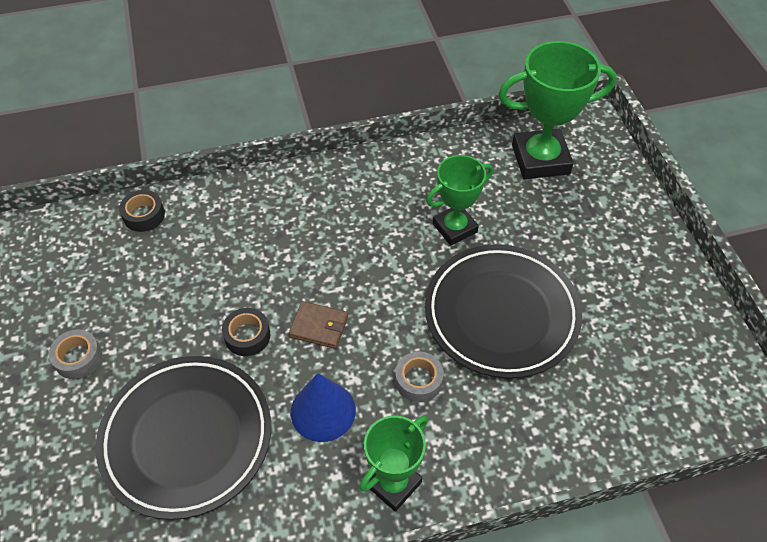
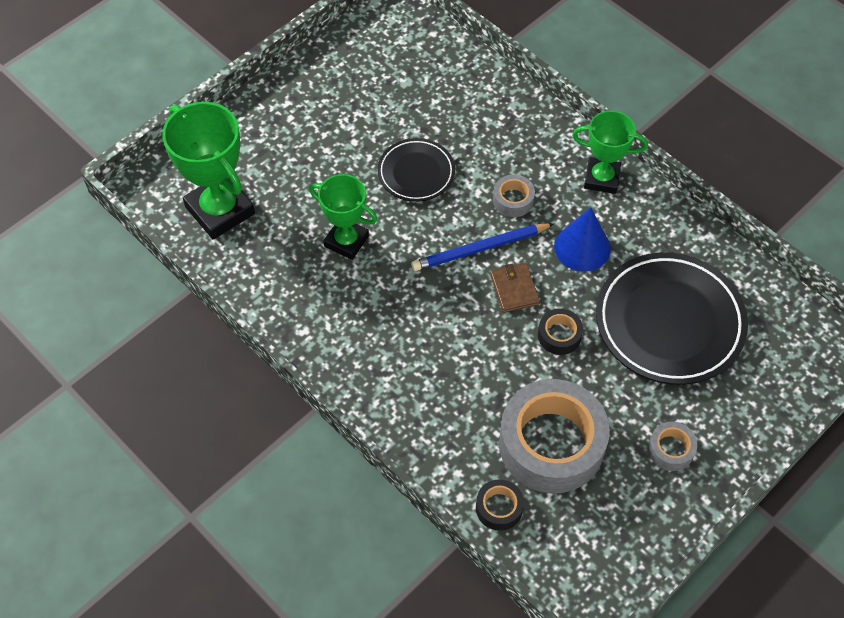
camera: 120 degrees left, 5 degrees up
black plate [425,244,582,379] -> black plate [378,138,455,202], size x0.55
none -> blue pencil [411,223,554,271]
none -> grey tape [499,379,610,494]

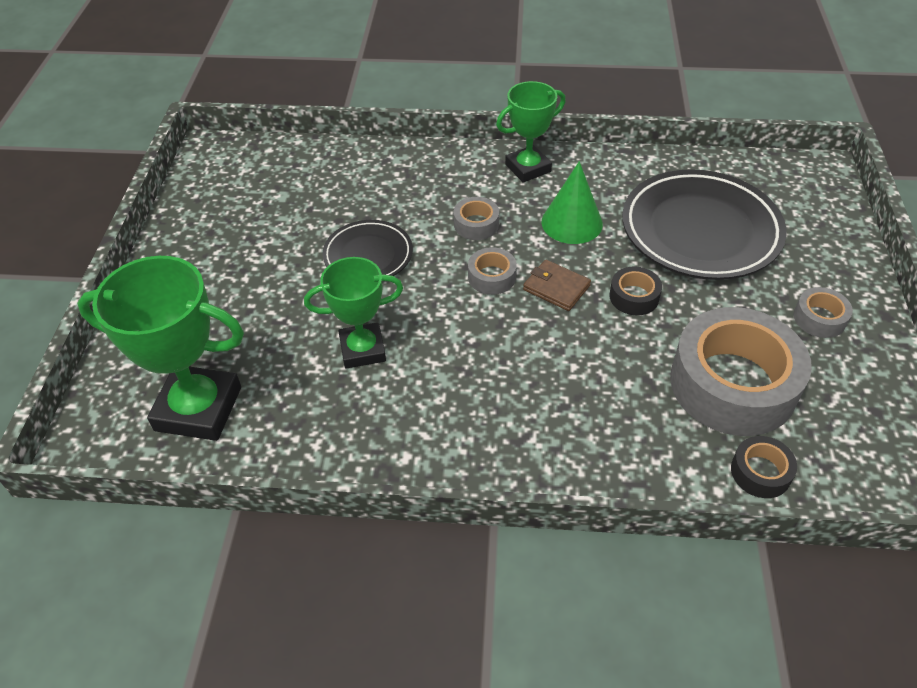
camera: 40 degrees left, 10 degrees down
blue pencil [411,223,554,271] -> grey tape [468,247,517,295]
blue cone [554,207,611,272] -> green cone [542,161,603,244]

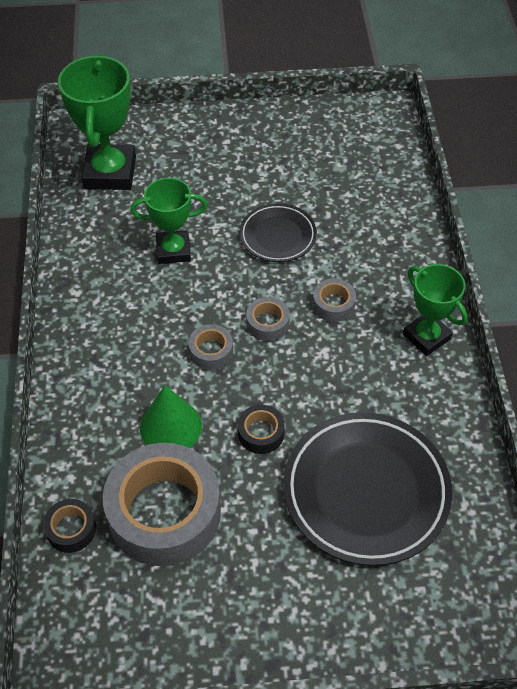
camera: 80 degrees right, 5 degrees up
green trophy [304,257,403,369] -> green trophy turned 75 degrees counterclockwise [130,178,207,264]
brown wallet [523,260,591,311] -> none
green cone [542,161,603,244] -> green cone moved to [140,385,202,448]
grey tape [794,287,853,338] -> grey tape moved to [189,324,233,370]

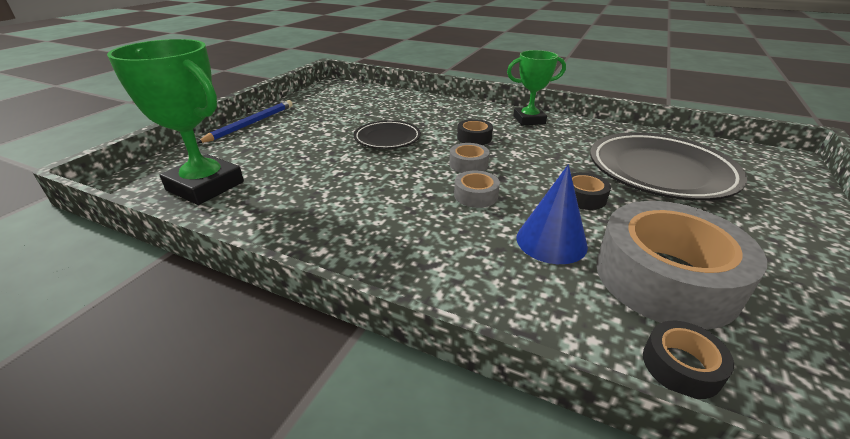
camera: 60 degrees left, 20 degrees down
green trophy [130,178,207,264] -> none
green cone [140,385,202,448] -> blue cone [516,164,588,264]
grey tape [313,278,356,322] -> black tape [457,119,493,145]
none -> blue pencil [197,100,293,143]

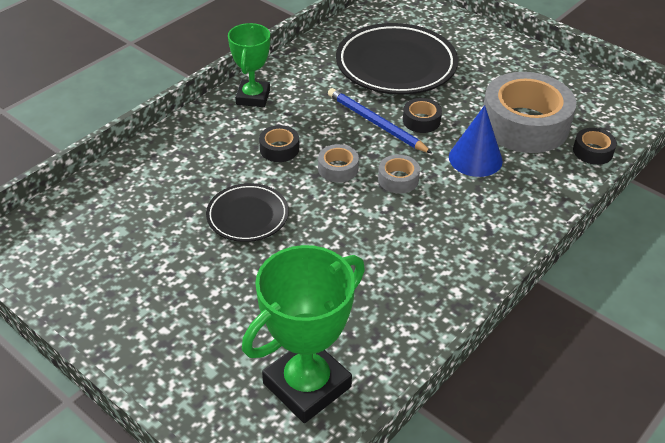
camera: 75 degrees left, 10 degrees up
blue pencil [197,100,293,143] -> blue pencil moved to [328,88,432,153]

